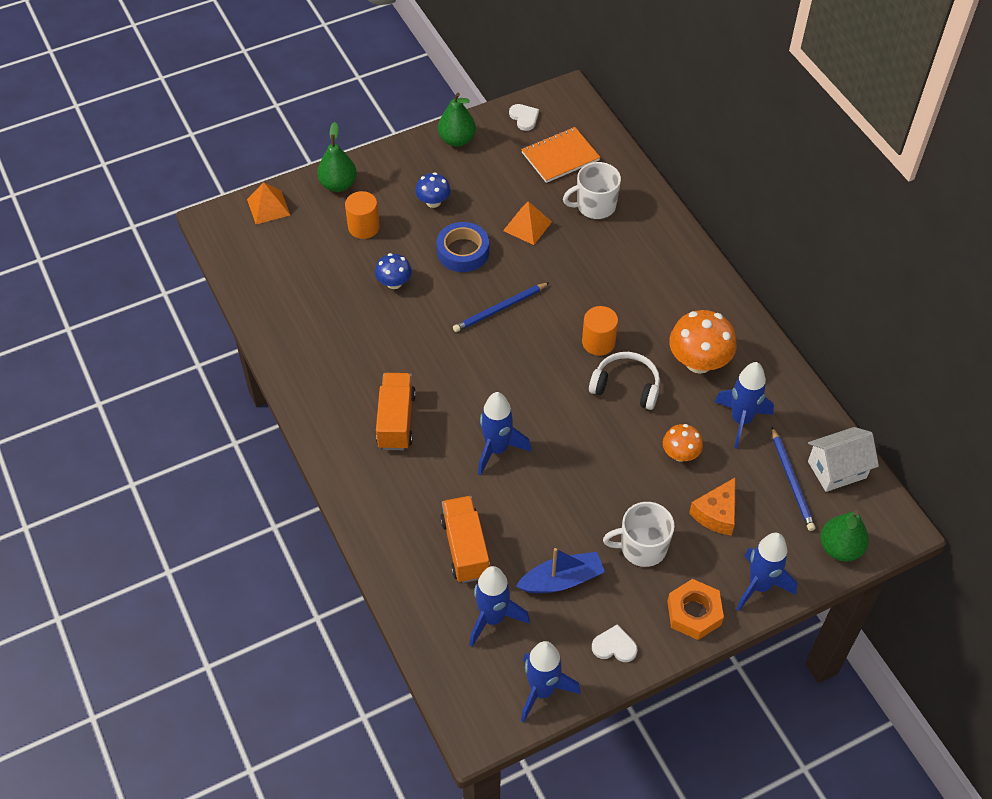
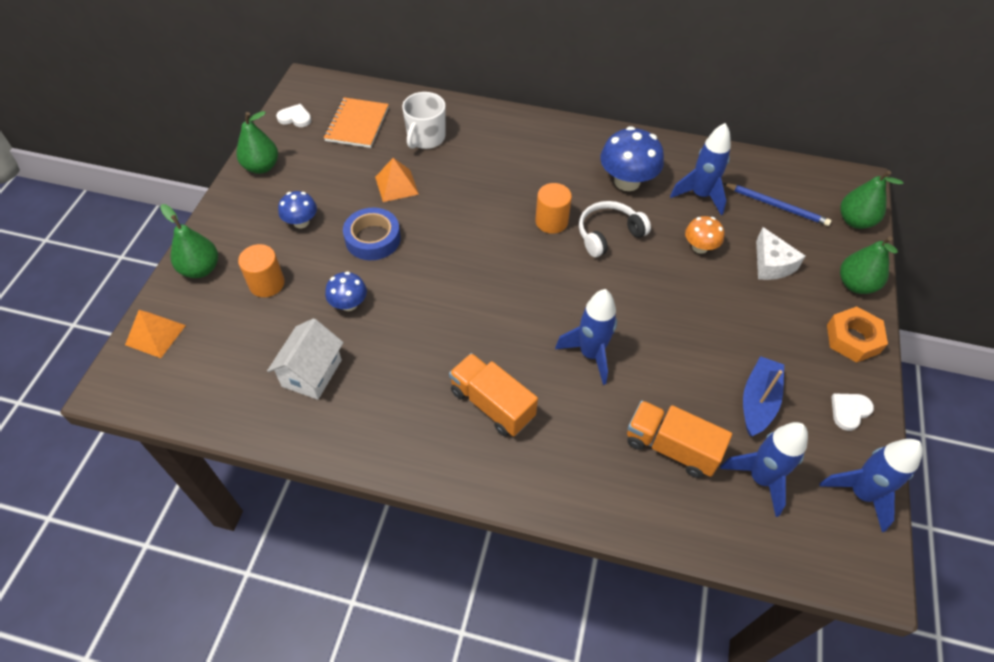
camera: 50 degrees left, 0 degrees up
blue pencil [453,282,550,332] -> none
white mug [603,502,675,567] -> none
orange mushroom [669,310,737,374] -> blue mushroom [600,126,664,191]
orange cheese [689,478,735,536] -> white cheese [756,227,805,280]
blue rocket [736,533,797,611] -> green pear [840,236,898,294]
white house [808,427,879,492] -> white house moved to [267,318,344,400]

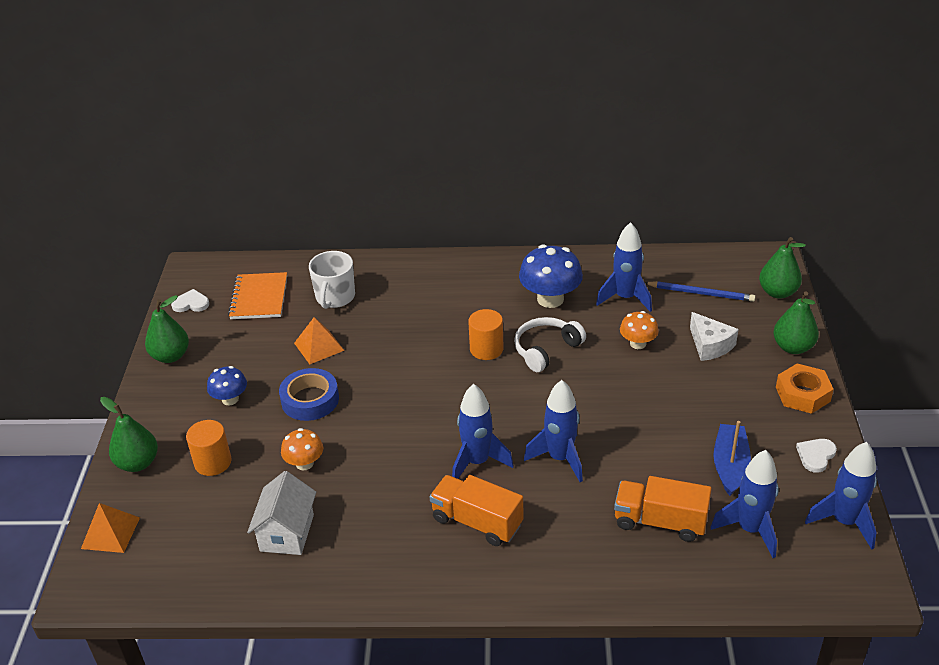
camera: 10 degrees left, 15 degrees down
blue mushroom [325,272,367,311] -> orange mushroom [281,428,323,470]
none -> blue rocket [452,384,514,479]

